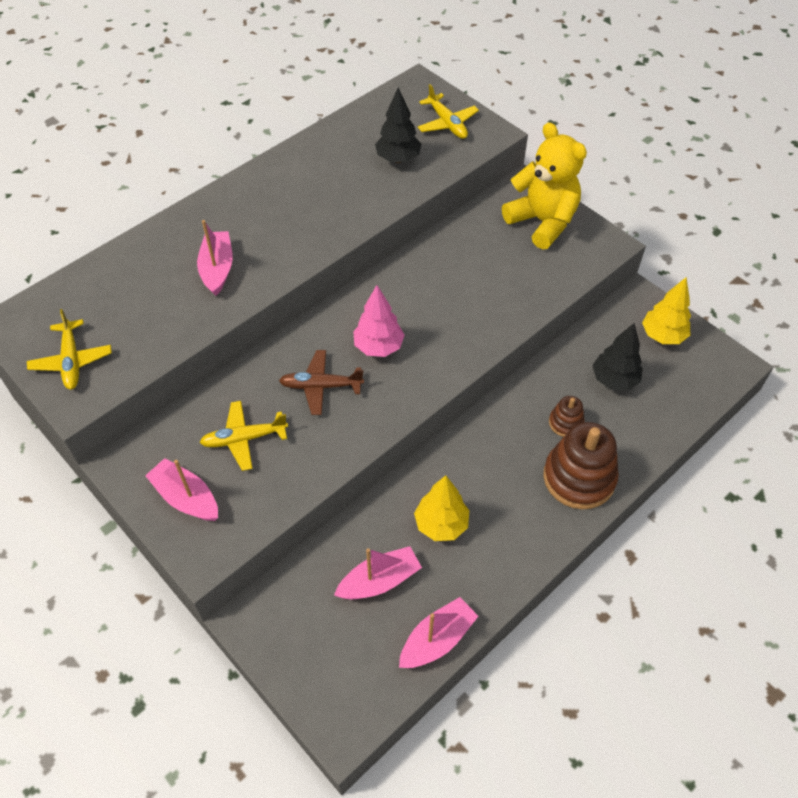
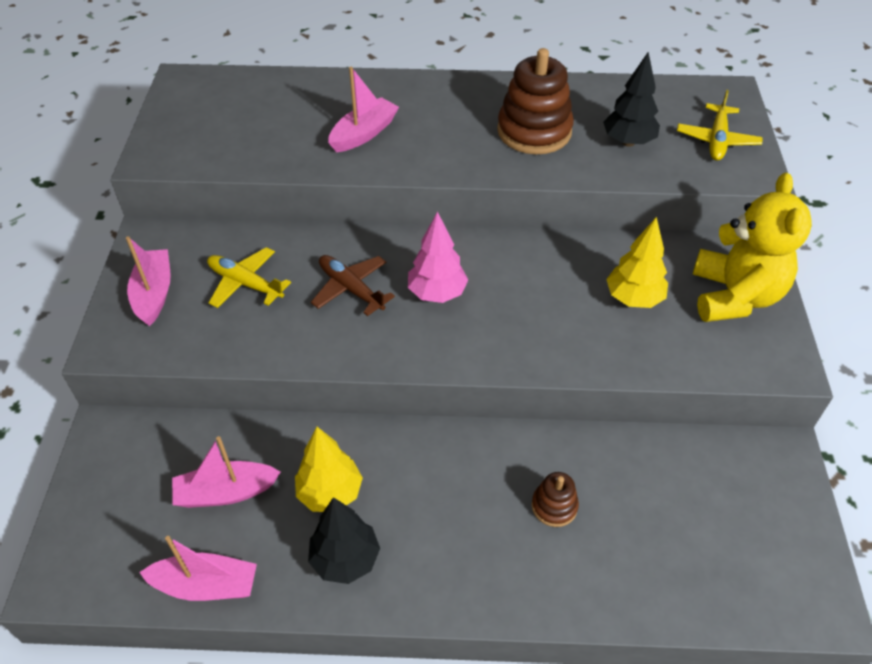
camera: 45 degrees right, 5 degrees down
yellow plane [27,309,112,390] -> none
pink boat [334,546,422,600] -> pink boat turned 150 degrees clockwise [172,436,281,508]
brown stacking toy [543,422,619,509] -> brown stacking toy moved to [497,48,574,154]
black tree [592,323,643,390] -> black tree moved to [308,497,380,584]
yellow tree [642,277,691,344] -> yellow tree moved to [606,217,668,308]

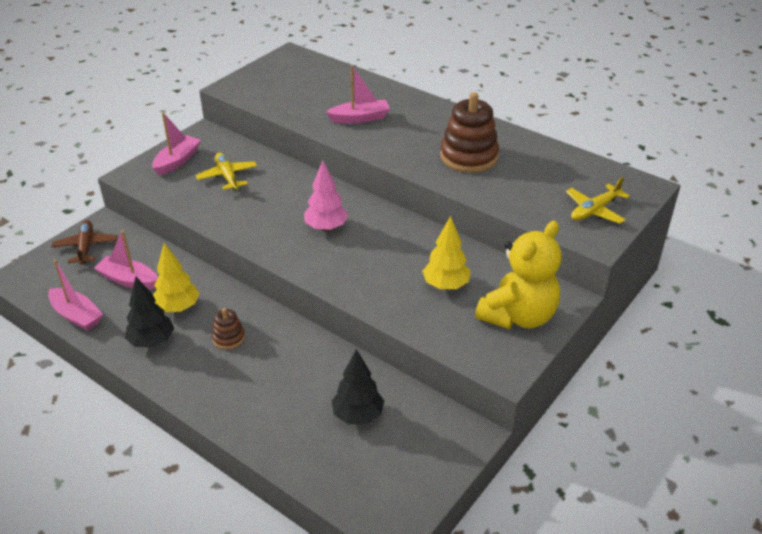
camera: 35 degrees right, 10 degrees down
brown plane [311,255,395,316] -> brown plane moved to [52,220,118,265]
brown stacking toy [532,472,579,527] -> brown stacking toy moved to [212,308,245,349]
black tree [603,52,660,147] -> black tree moved to [332,349,384,424]

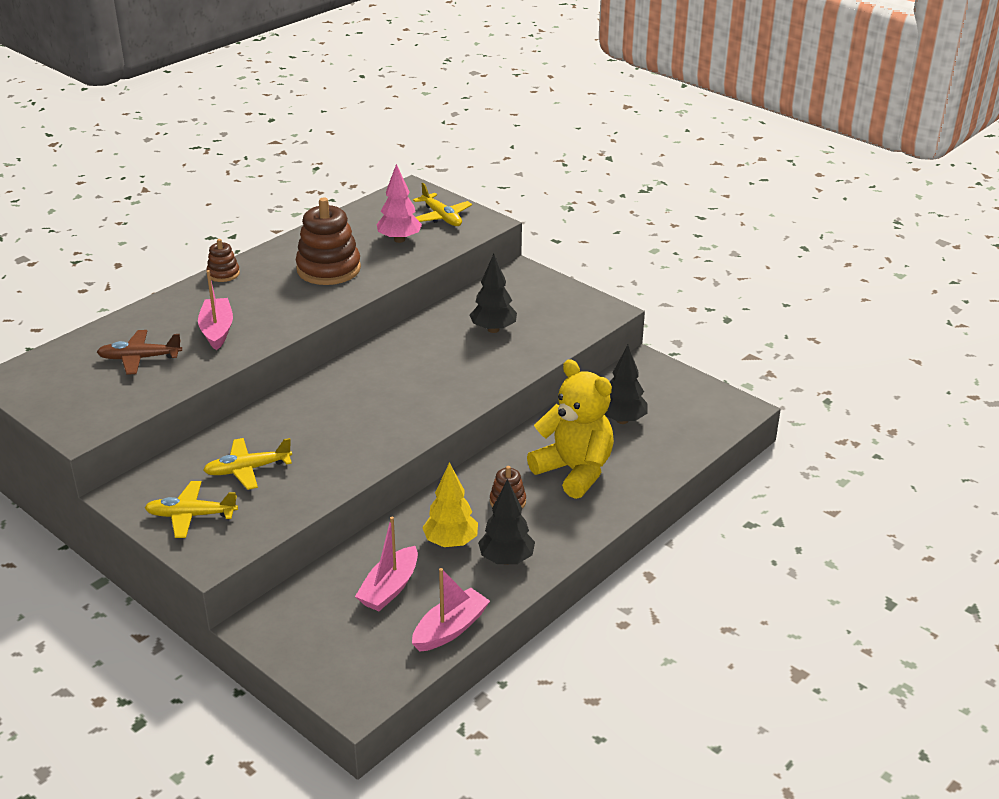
camera: 85 degrees left, 5 degrees down
brown plane [52,220,118,265] -> brown plane moved to [97,330,182,375]
pink boat [152,113,201,175] -> yellow plane [145,481,238,538]
pink tree [304,160,348,231] -> pink tree moved to [377,164,422,243]
yellow tree [422,216,470,290] -> black tree [470,254,517,333]
yellow teddy bear [475,221,561,329] -> yellow teddy bear moved to [527,359,614,499]
none -> brown stacking toy [207,239,240,282]

